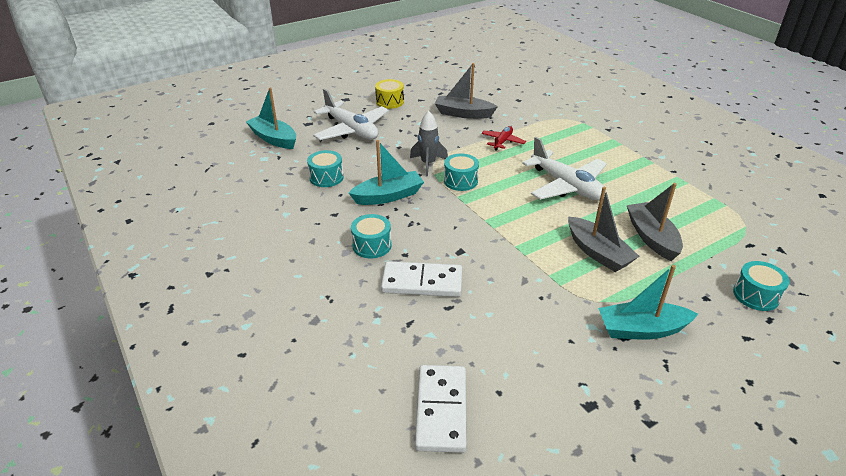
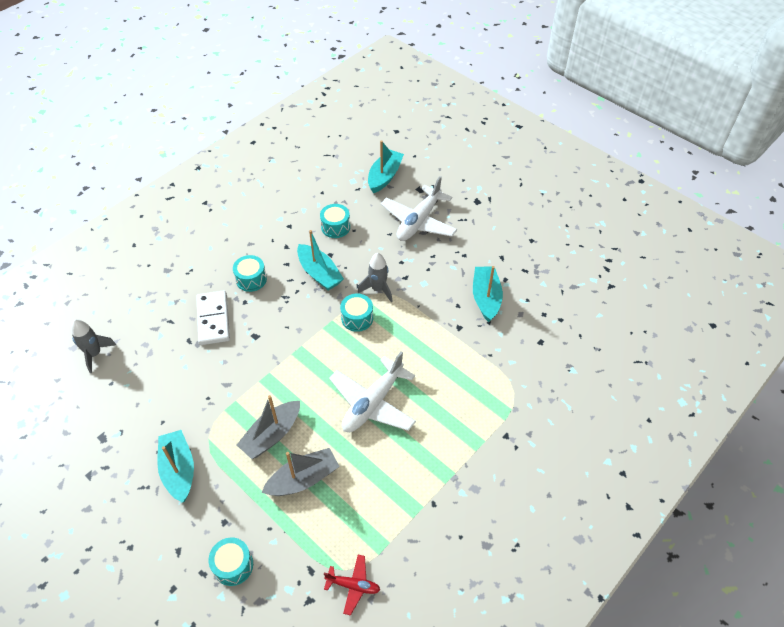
camera: 75 degrees right, 15 degrees up
yellow drum [375,79,404,109] -> none
white domino [415,365,467,453] -> grey rocket [71,319,116,373]
grey boat [435,63,498,119] -> turquoise boat [473,266,503,322]
red plane [481,126,526,151] -> red plane moved to [324,555,380,616]

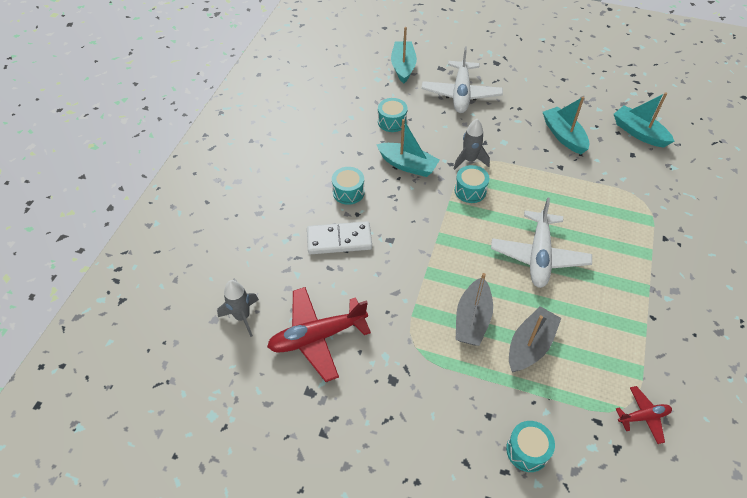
camera: 25 degrees left, 0 degrees up
turquoise boat [157,430,194,503] -> turquoise boat moved to [614,92,674,147]
white domino [196,290,230,345] -> white domino turned 60 degrees counterclockwise [307,221,372,254]
none -> red plane [267,287,371,382]

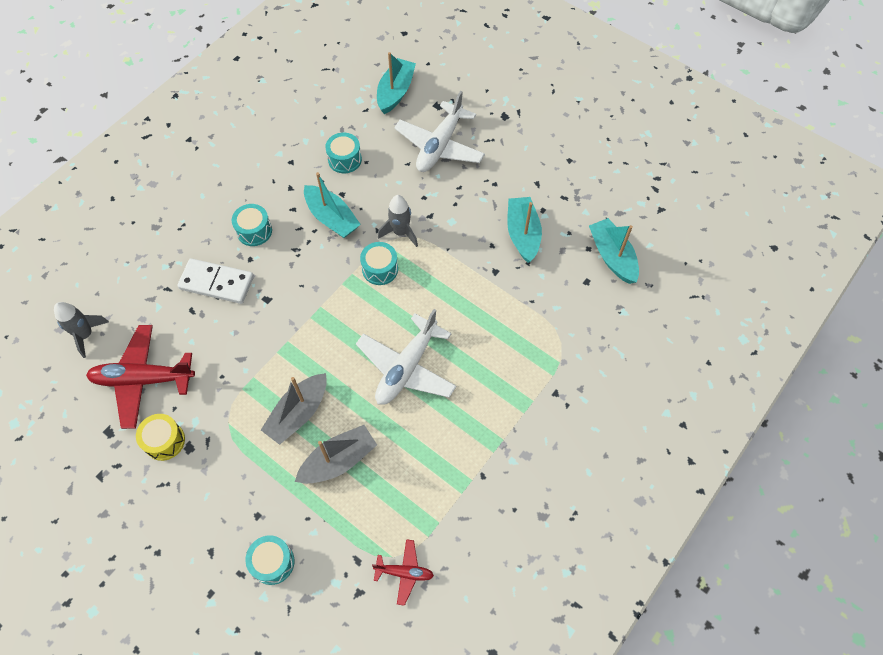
camera: 20 degrees right, 10 degrees up
none -> yellow drum [136,414,185,461]

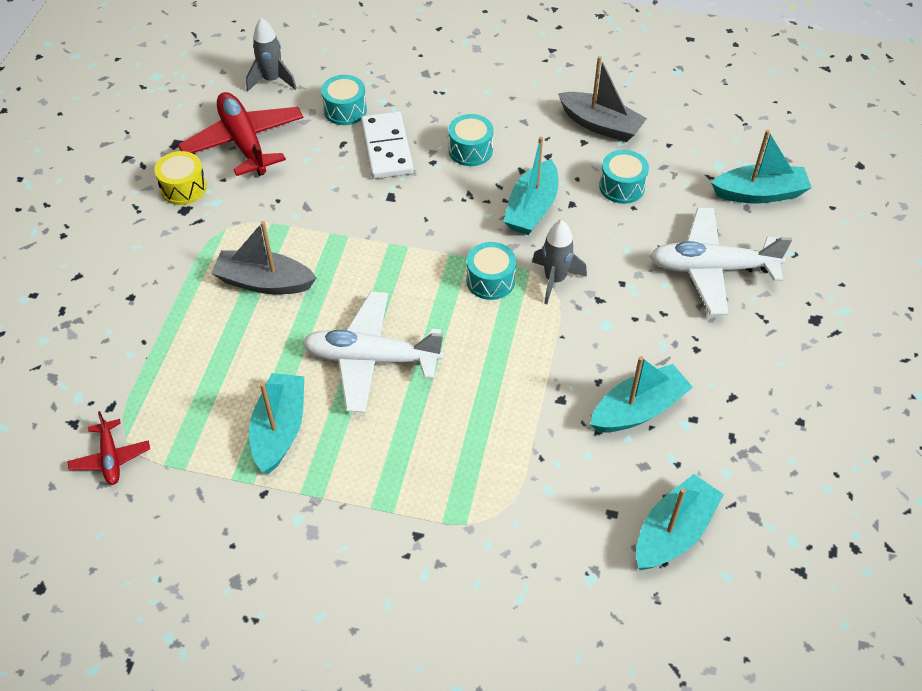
camera: 65 degrees right, 10 degrees down
turquoise drum [245,535,294,585] -> turquoise drum moved to [321,75,367,125]
grey boat [295,425,377,484] -> grey boat moved to [558,56,647,142]
none -> turquoise boat [249,373,304,474]

